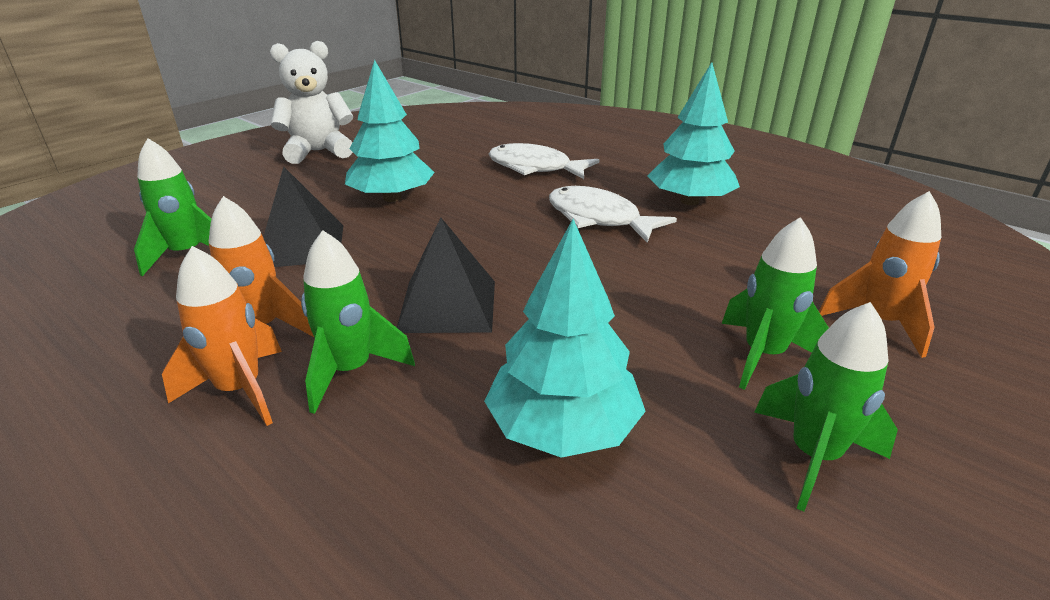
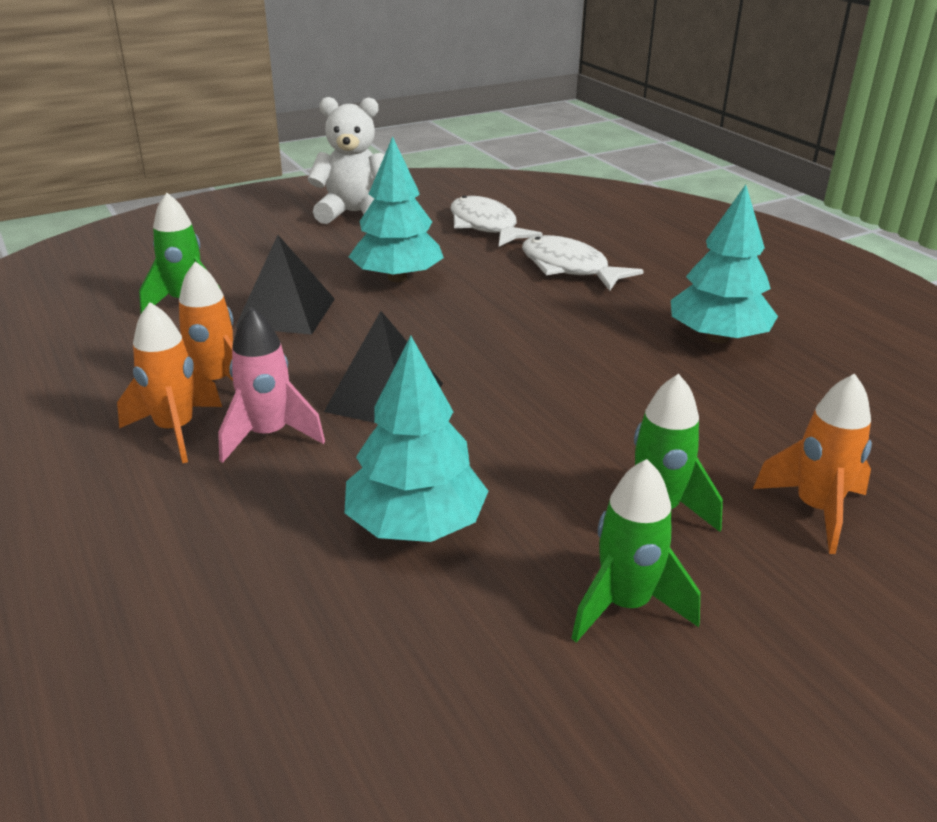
camera: 20 degrees right, 0 degrees up
green rocket [301,230,415,414] -> pink rocket [218,306,325,463]
white fish [549,186,677,242] -> white fish moved to [450,195,543,246]

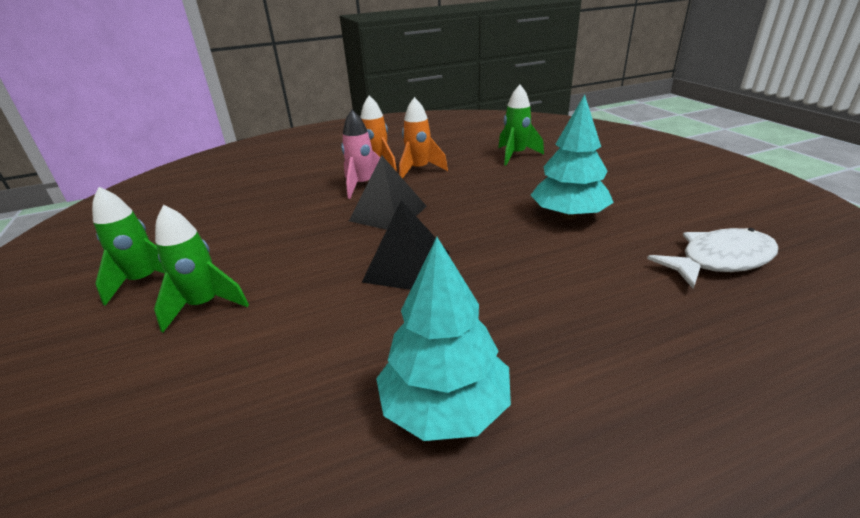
camera: 100 degrees right, 0 degrees up
black pyramid [235,235,335,335] -> black pyramid moved to [362,200,450,290]
white teddy bear [308,97,385,224] -> none
turquoise tree [344,336,488,542] -> none
white fish [522,235,644,291] -> none
orange rocket [753,374,872,554] -> none

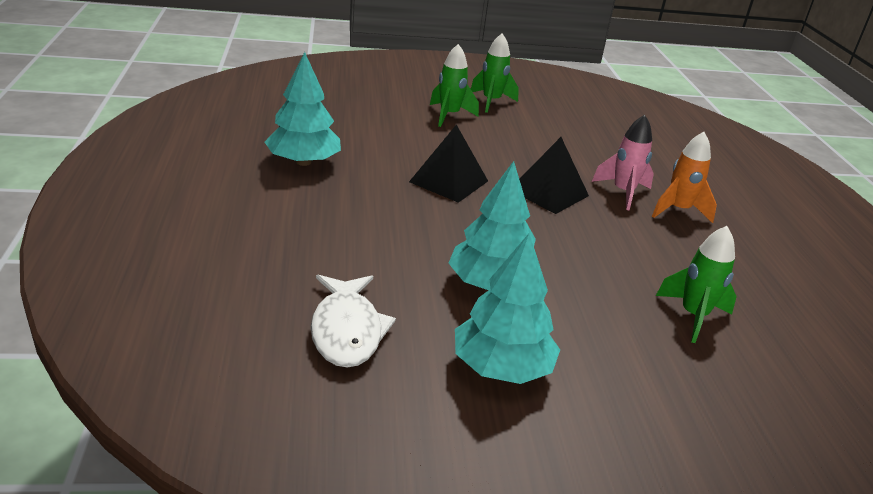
camera: 100 degrees right, 0 degrees up
orange rocket [399,97,448,179] -> none
none -> turquoise tree [455,233,560,384]

